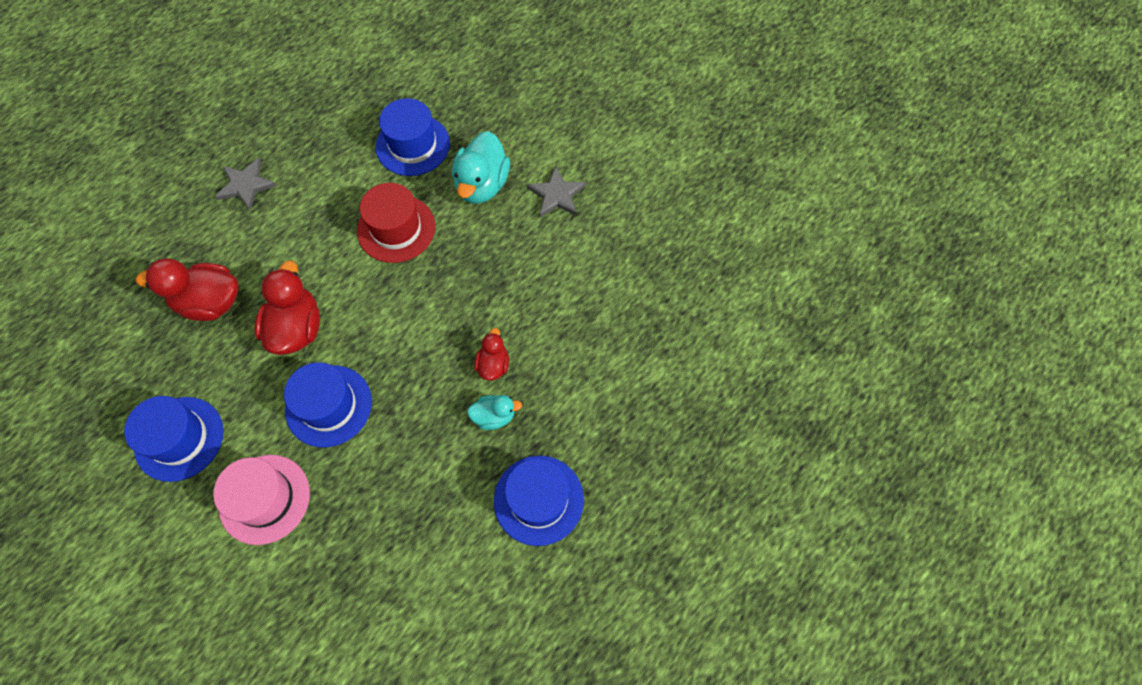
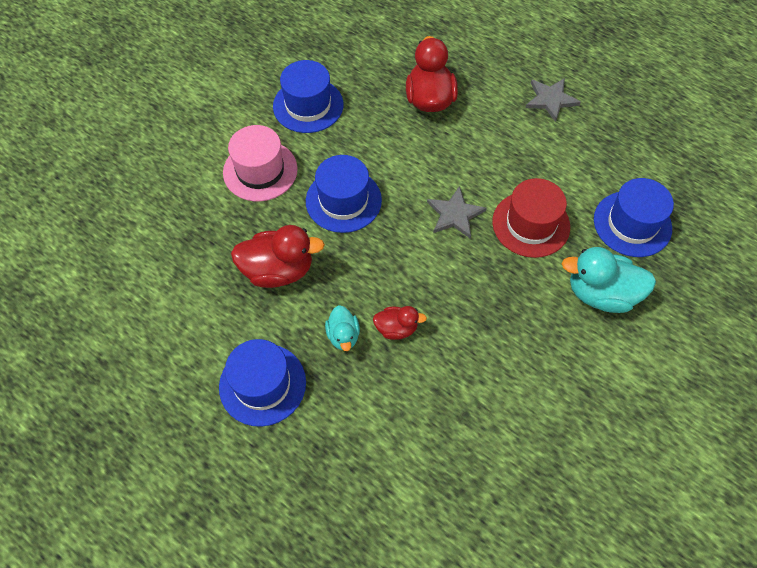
camera: 85 degrees right, 5 degrees down
red duck [255,260,320,355] -> red duck moved to [231,225,325,288]
grey star [527,166,586,217] -> grey star moved to [427,186,487,239]

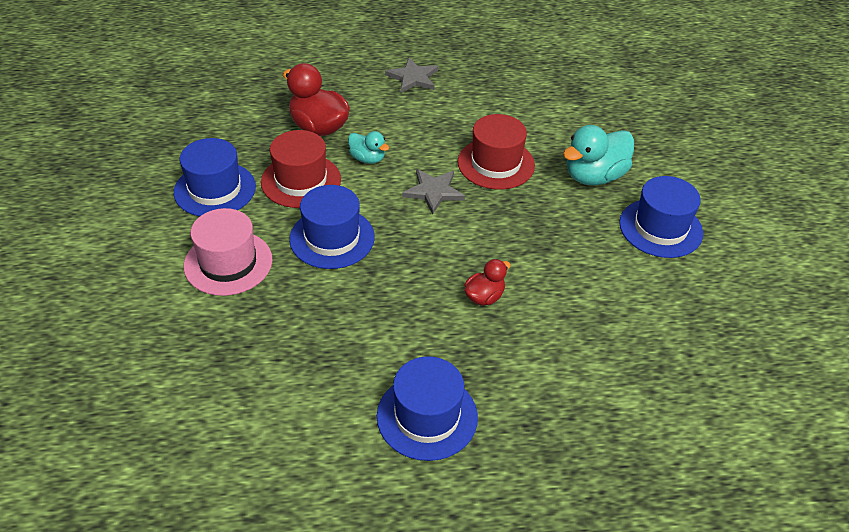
camera: 45 degrees left, 15 degrees down
red duck [231,225,325,288] -> none
turquoise duck [325,305,360,351] -> turquoise duck moved to [348,131,389,164]
blue hat [594,178,674,257] -> blue hat moved to [619,176,703,258]
none -> red hat [261,130,341,208]

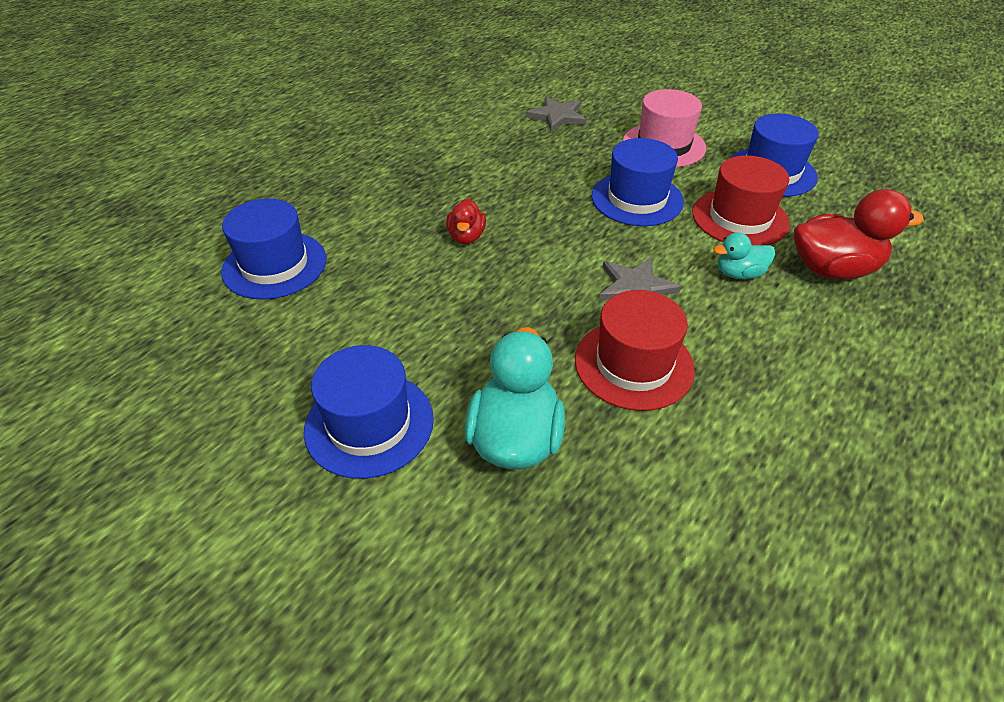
camera: 135 degrees right, 0 degrees up
blue hat [377,356,478,461] -> blue hat moved to [221,199,327,299]
grey star [385,57,438,93] -> grey star moved to [526,96,586,132]

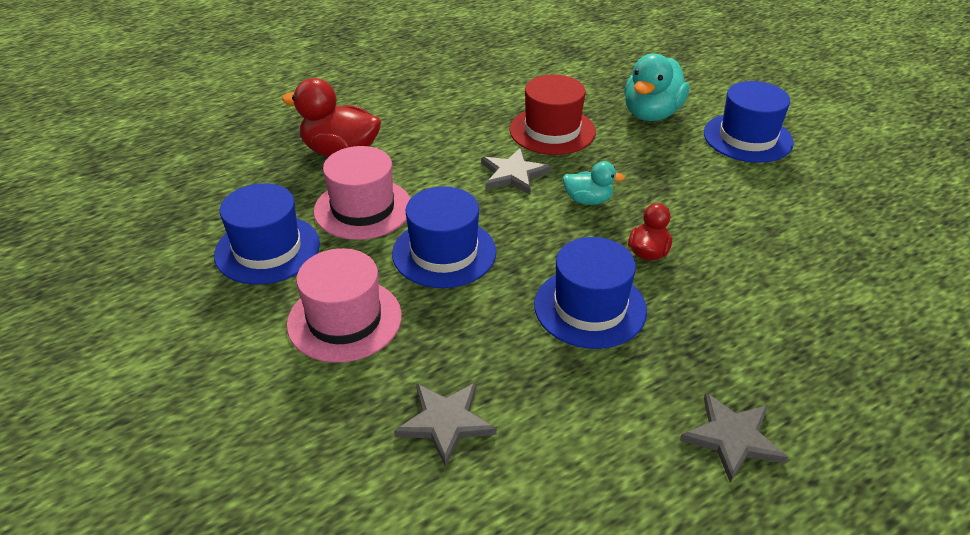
camera: 160 degrees left, 5 degrees down
blue hat [221,199,327,299] -> blue hat moved to [534,237,647,349]
red hat [692,156,790,245] -> pink hat [314,146,411,240]
turquoise duck [714,232,775,279] -> turquoise duck moved to [563,161,625,205]
none -> grey star [680,392,788,483]

